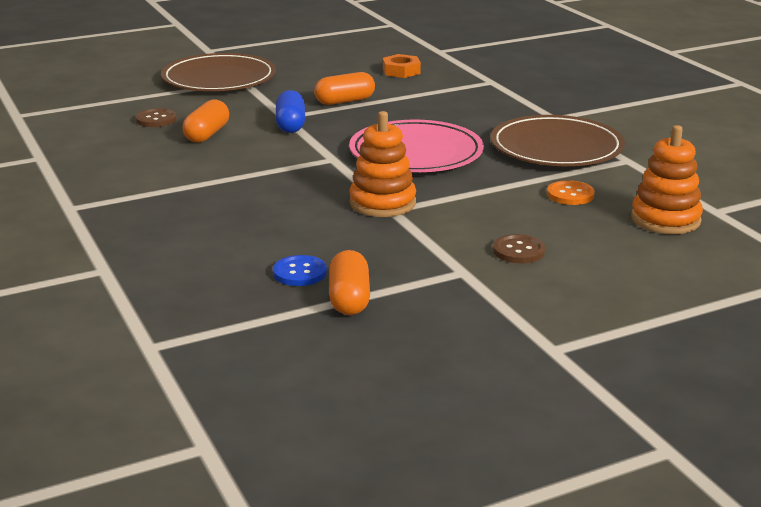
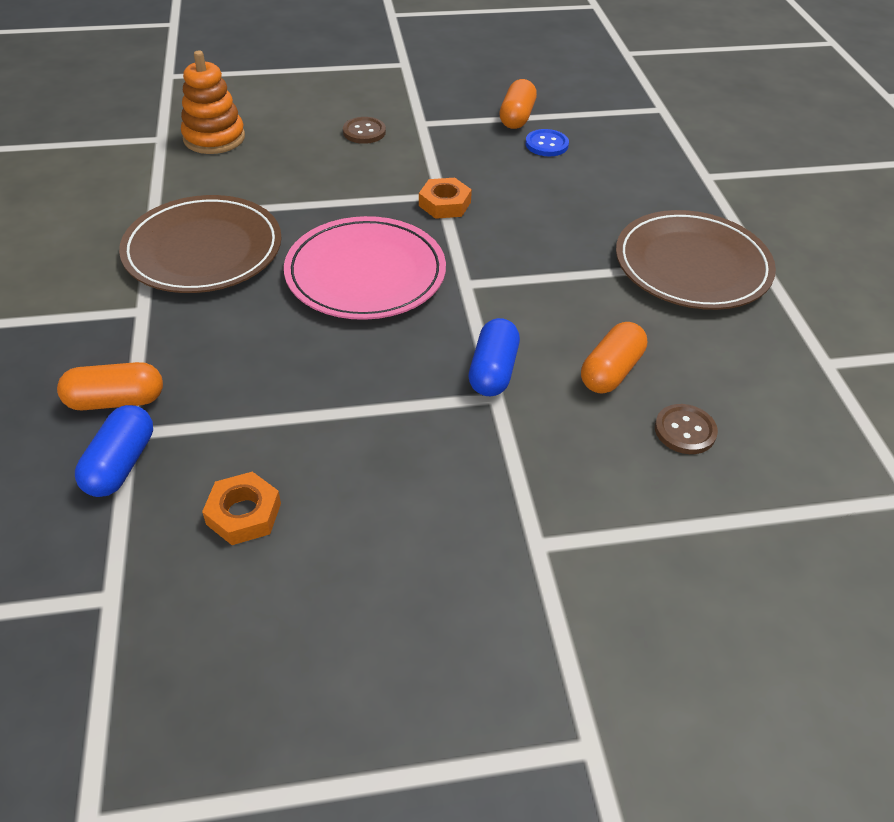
camera: 165 degrees left, 20 degrees up
brown plate [161,53,276,91] -> brown plate moved to [616,210,776,310]
orange capsule [314,72,375,105] -> orange capsule moved to [57,362,163,410]
orange stacking toy [350,111,416,217] -> orange nut [419,178,472,219]
orange button [547,180,595,205] -> none
none -> blue capsule [75,405,153,497]

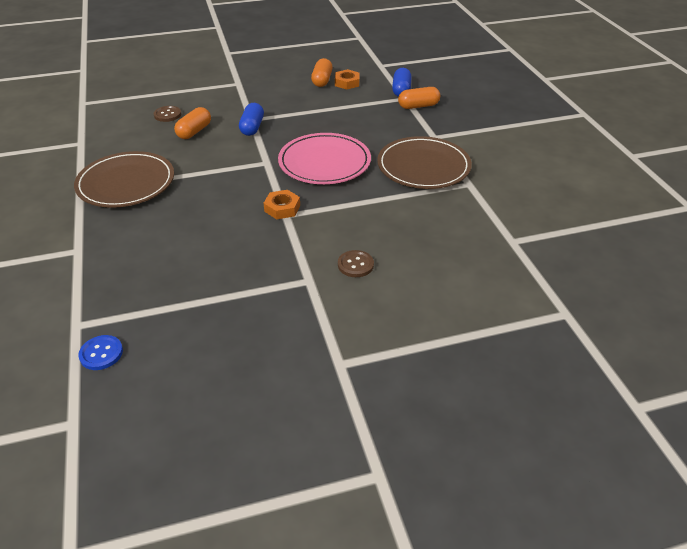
camera: 175 degrees right, 5 degrees down
orange stacking toy [181,50,245,154] -> none
orange capsule [499,79,537,129] -> orange capsule moved to [311,58,333,87]
blue button [525,129,569,156] -> blue button moved to [78,335,123,370]

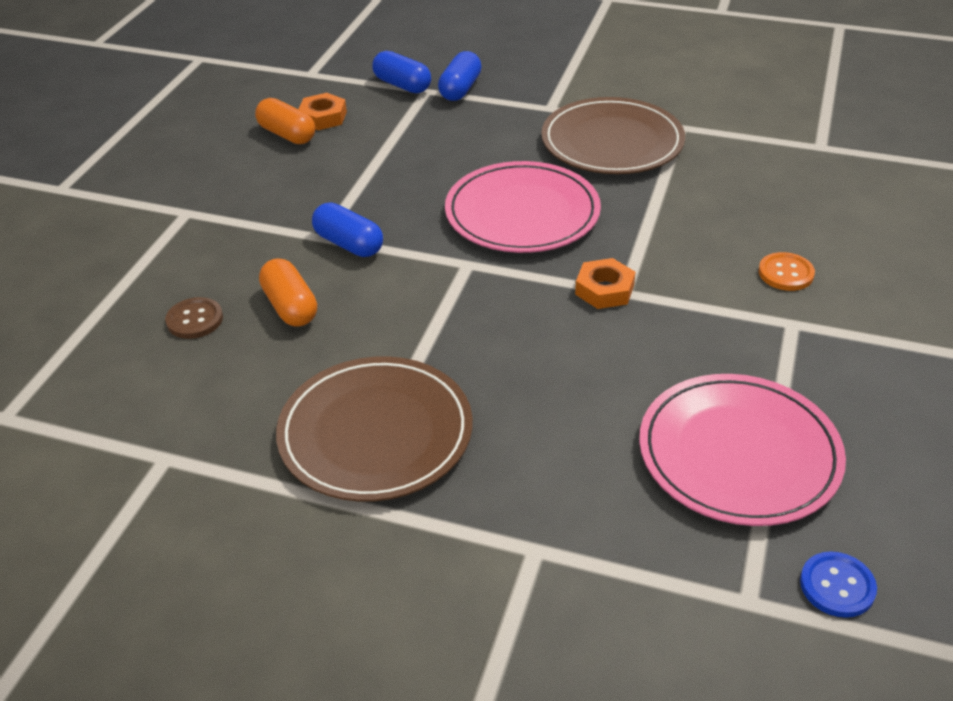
camera: 55 degrees left, 0 degrees up
brown button [338,250,374,277] -> orange button [758,252,815,291]
orange capsule [398,87,440,109] -> blue capsule [438,51,482,101]
none -> pink plate [639,374,846,526]

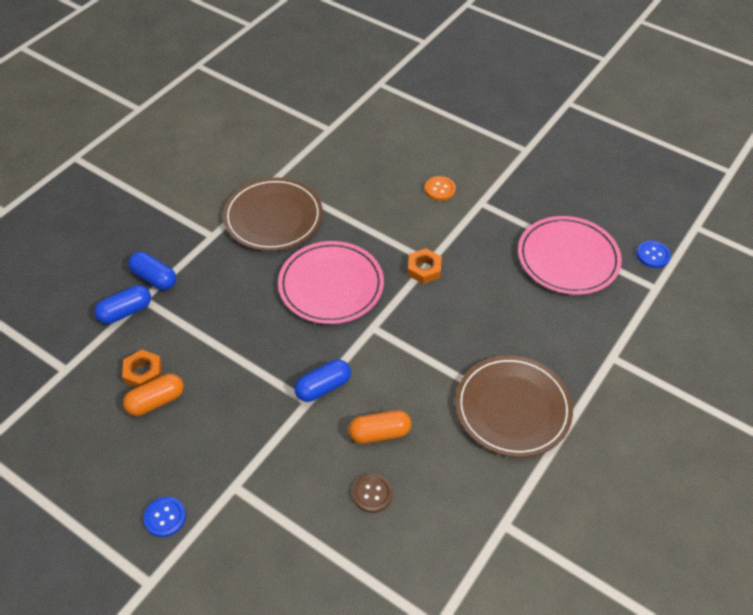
camera: 75 degrees left, 10 degrees up
none -> blue button [144,497,186,537]

